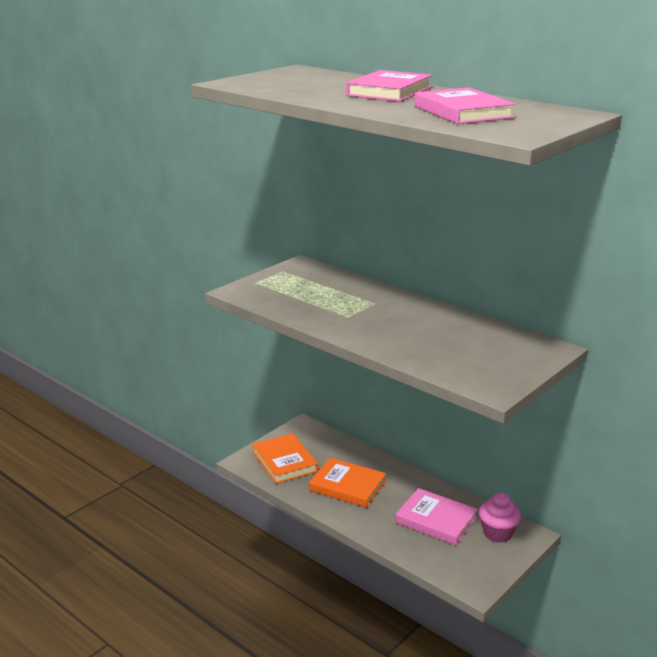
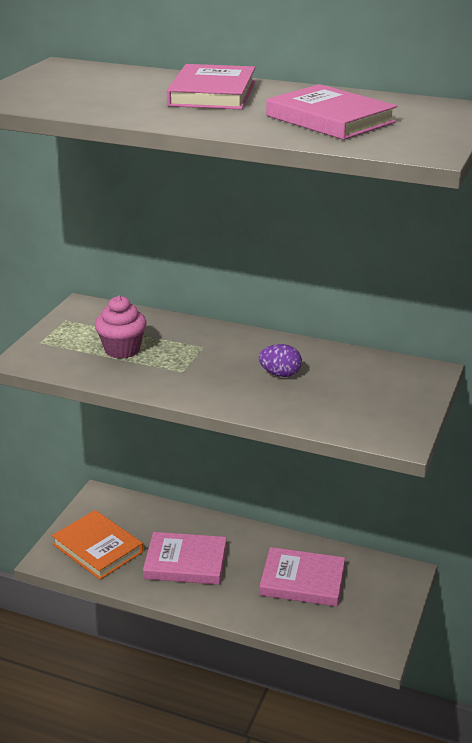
camera: 20 degrees left, 5 degrees up
orange book [309,458,386,508] -> pink book [143,532,227,585]
pink cupcake [479,493,521,543] -> pink cupcake moved to [95,296,147,359]
none -> purple egg [259,344,302,377]

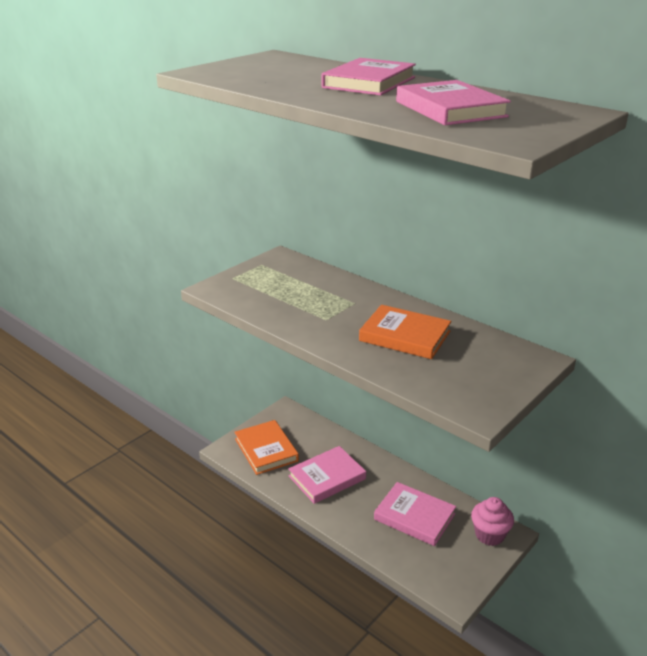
camera: 20 degrees right, 0 degrees up
pink cupcake [95,296,147,359] -> pink cupcake moved to [471,497,514,546]
pink book [143,532,227,585] -> pink book turned 60 degrees counterclockwise [288,446,366,504]
purple egg [259,344,302,377] -> orange book [359,305,451,359]

